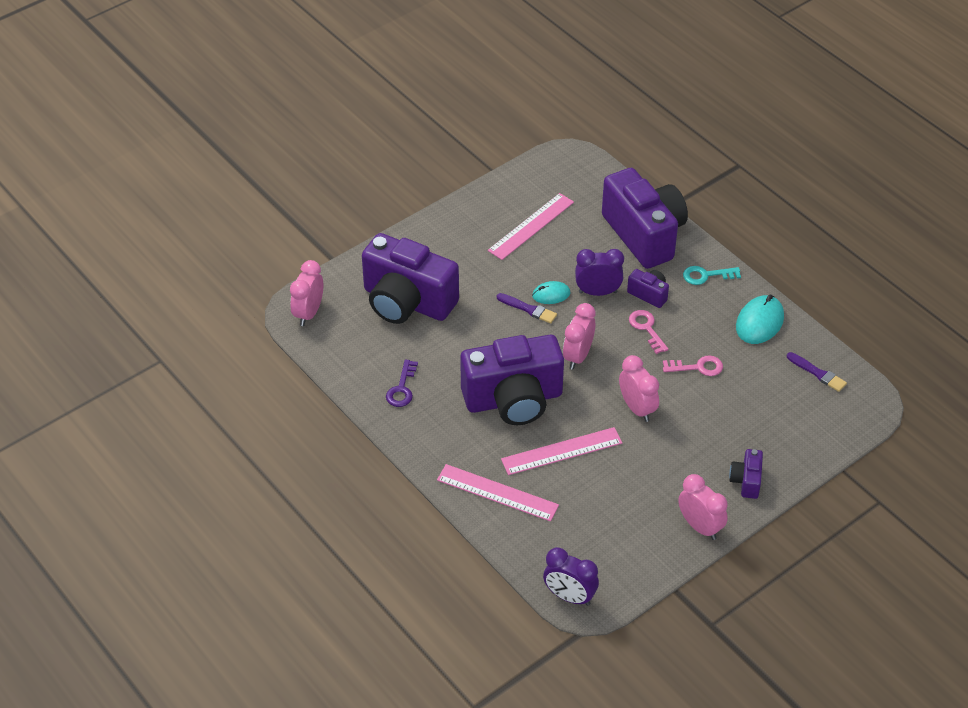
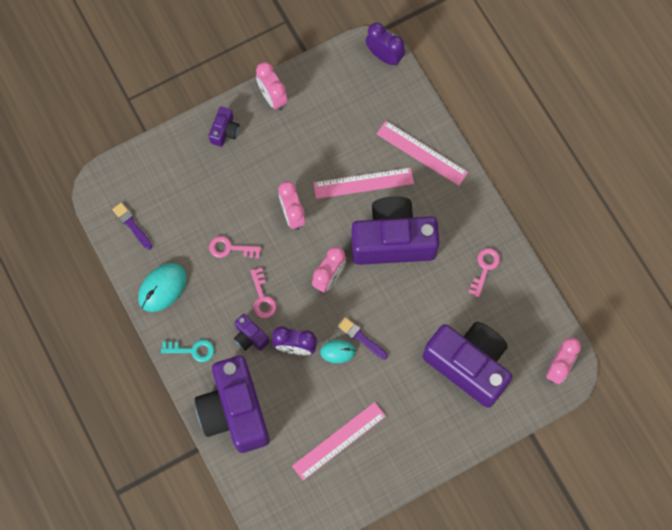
camera: 170 degrees left, 25 degrees up
purple key [386,359,418,407] -> pink key [468,248,500,297]

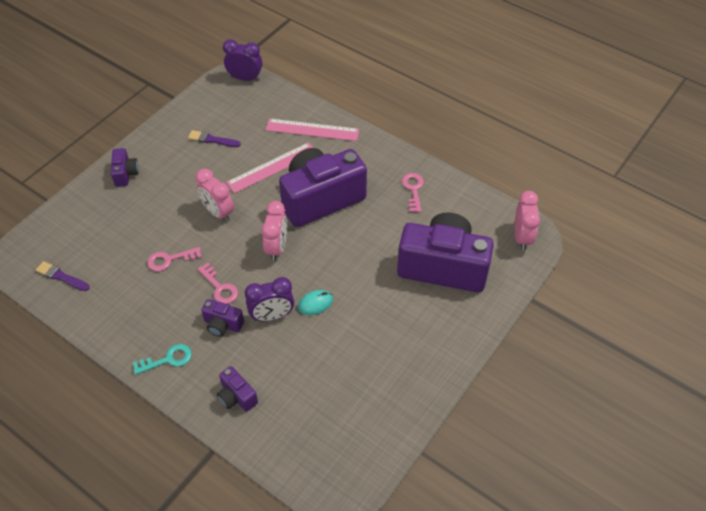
camera: 25 degrees left, 20 degrees down
turquoise mouse [138,263,186,312] -> none
purple camera [195,356,270,453] -> purple camera [217,366,258,412], size x0.43
pink clock [256,62,288,111] -> none
pink ruler [292,402,386,481] -> none
purple brush [338,317,388,360] -> purple brush moved to [188,130,241,147]

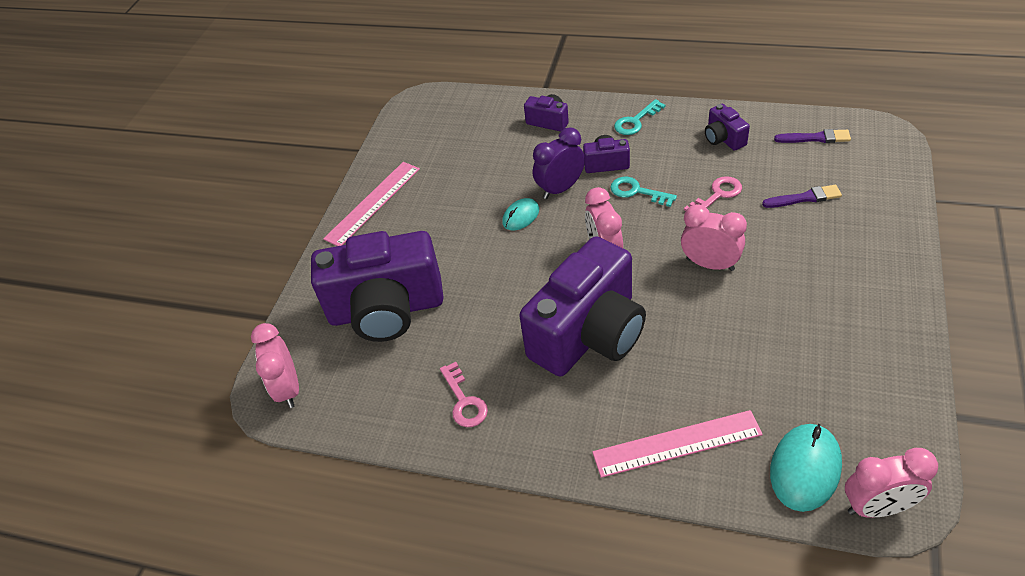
camera: 165 degrees right, 5 degrees down
purple camera [111,148,139,187] -> purple camera moved to [705,104,750,151]
purple brush [188,130,241,147] -> purple brush moved to [762,185,842,208]
pink key [198,263,238,304] -> turquoise key [610,177,677,207]
purple clock [223,39,262,81] -> pink clock [845,448,938,518]
pink ruler [226,142,313,193] -> pink ruler moved to [323,162,420,246]
none -> turquoise mouse [770,424,842,512]

